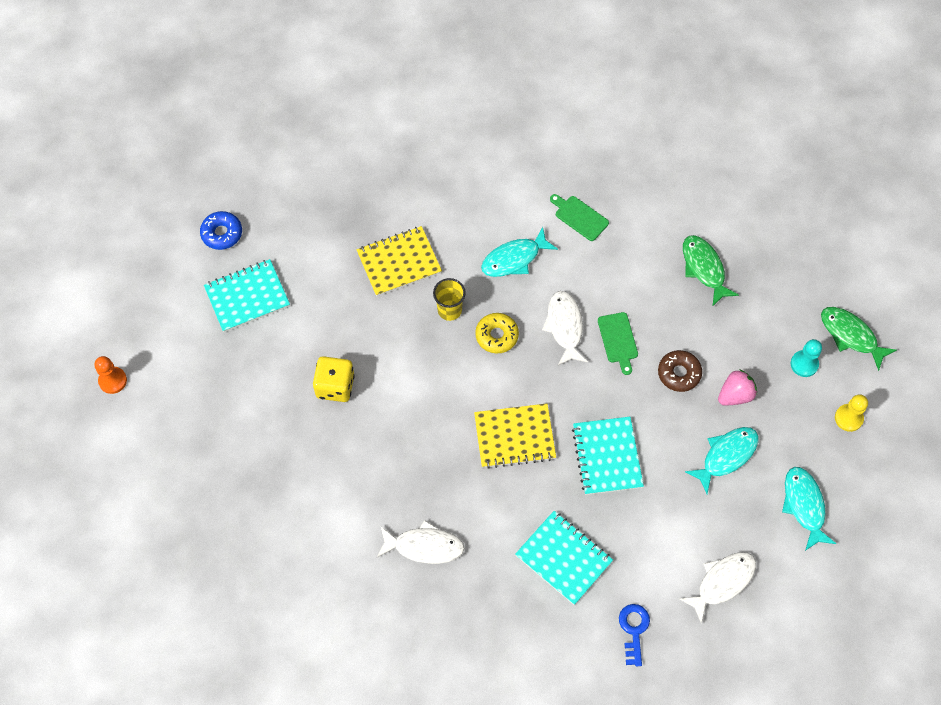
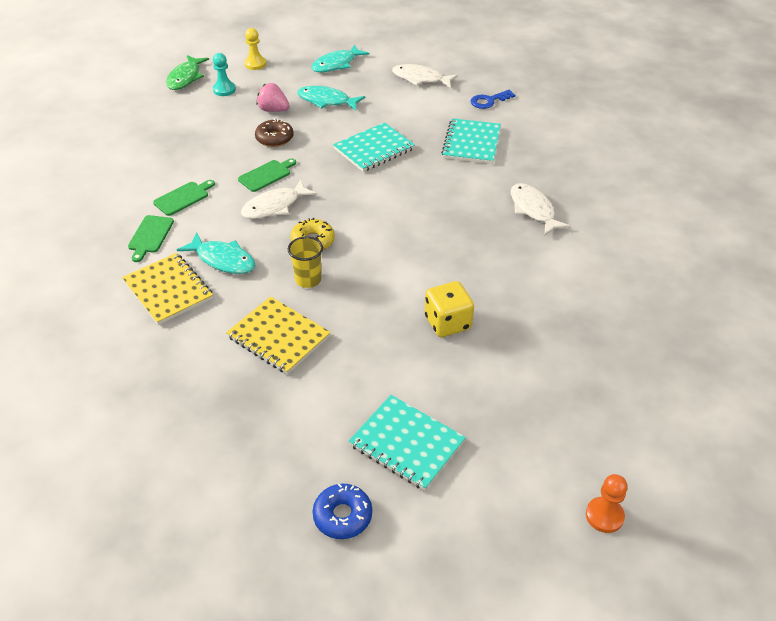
camera: 120 degrees left, 20 degrees down
yellow notebook [474,403,556,469] -> yellow notebook moved to [122,253,213,325]
green fish [683,235,739,307] -> none
none -> green cutting board [153,180,215,216]

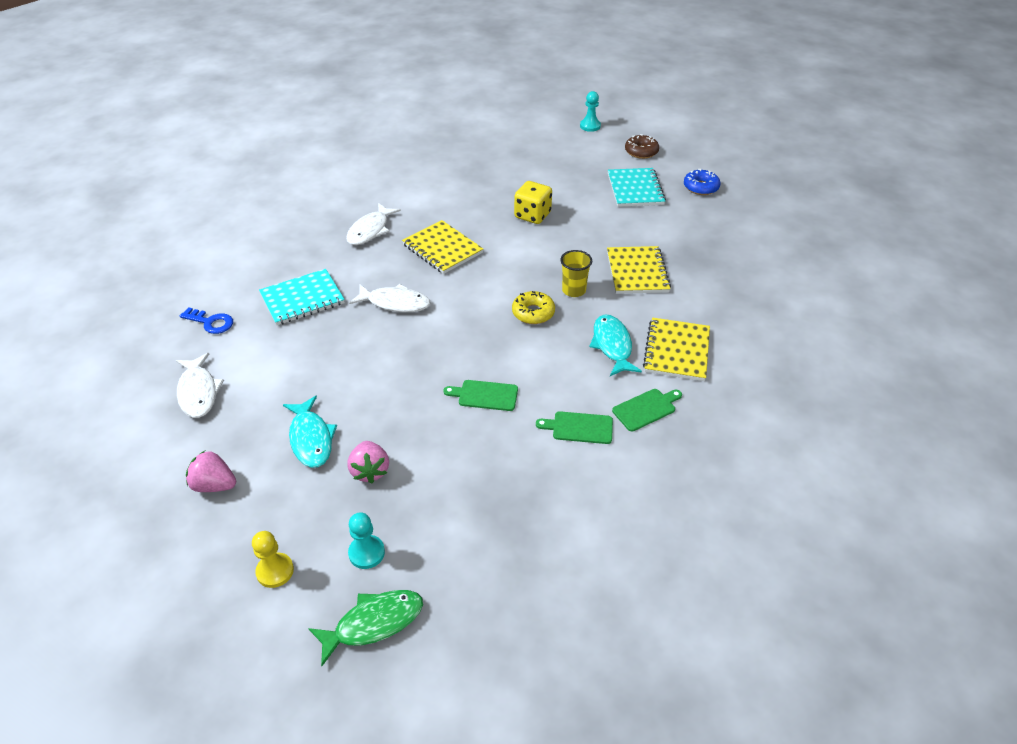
camera: 130 degrees left, 0 degrees up
white fish [241,179,317,219] -> white fish moved to [349,284,430,312]
brown donut [255,118,293,147] -> brown donut moved to [625,134,659,159]
turquoise fish [311,45,370,72] -> pink strawberry [186,451,236,492]
turquoise notebook [333,122,415,172] -> none
orange pawn [586,474,628,533] -> turquoise pawn [580,91,601,132]
none -> yellow notebook [402,220,483,274]

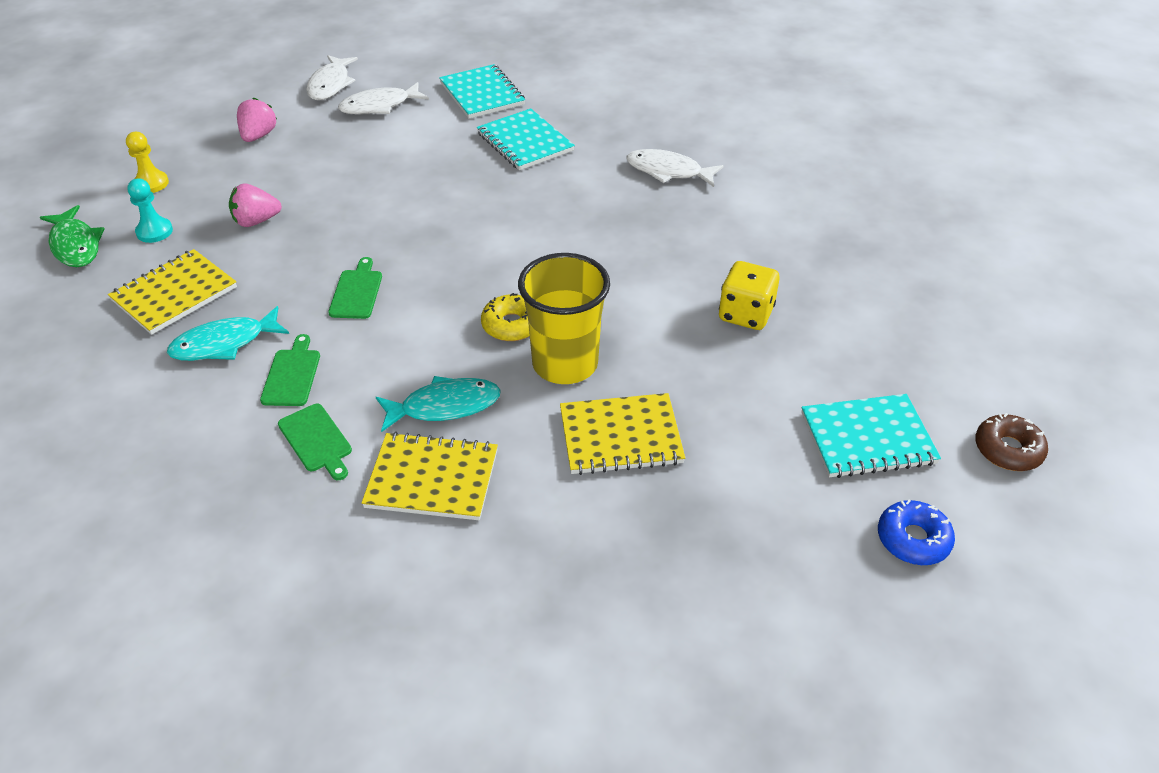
camera: 85 degrees right, 0 degrees up
blue key [180,307,233,334] -> turquoise notebook [439,64,525,119]
turquoise fish [283,396,337,468] -> turquoise fish moved to [167,306,289,361]
white fish [349,284,430,312] -> white fish moved to [306,55,358,100]
yellow notebook [402,220,483,274] -> yellow notebook moved to [108,249,237,335]
yellow cup [560,250,592,297] -> yellow cup [518,253,610,384], size x1.83
turquoise pawn [580,91,601,132] -> none

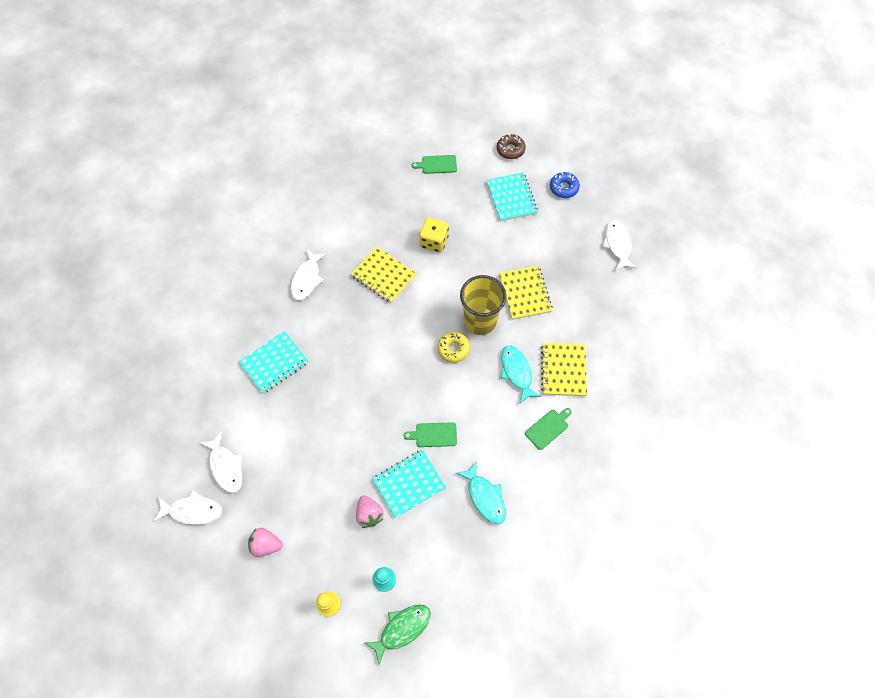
camera: 95 degrees left, 20 degrees up
yellow notebook [108,249,237,335] -> yellow notebook moved to [351,246,417,303]
green cutting board [260,334,320,406] -> green cutting board moved to [412,155,457,174]
turquoise notebook [439,64,525,119] -> turquoise notebook moved to [372,449,446,518]
none -> white fish [602,220,637,271]

